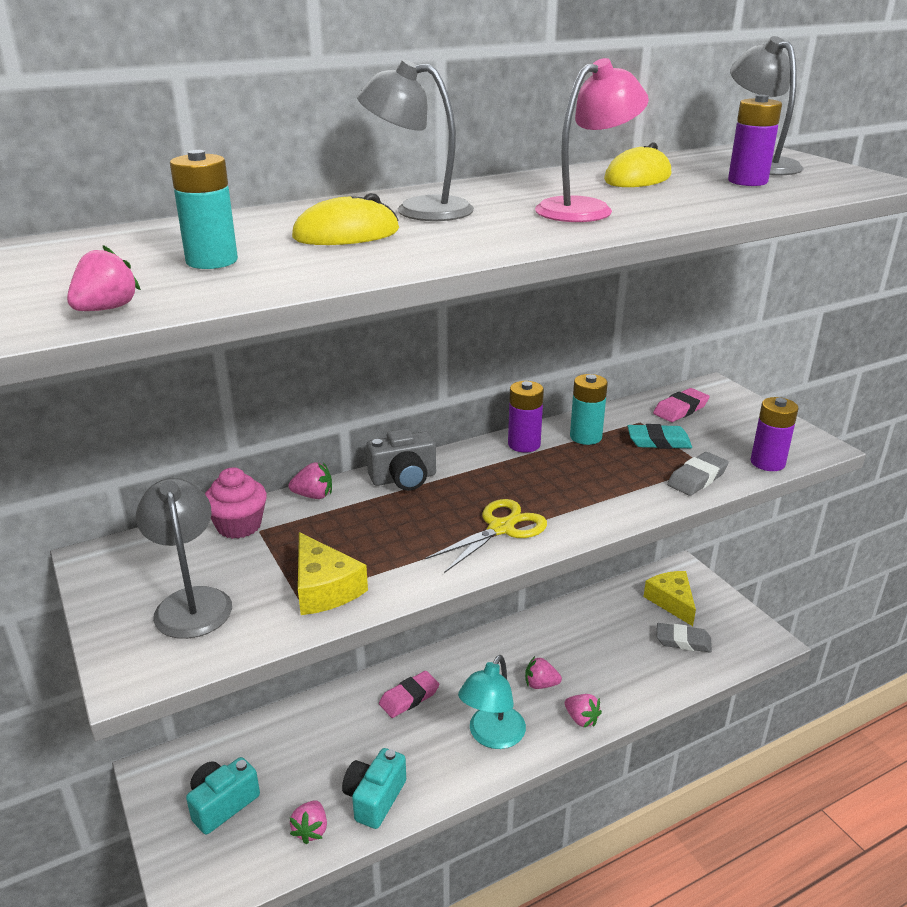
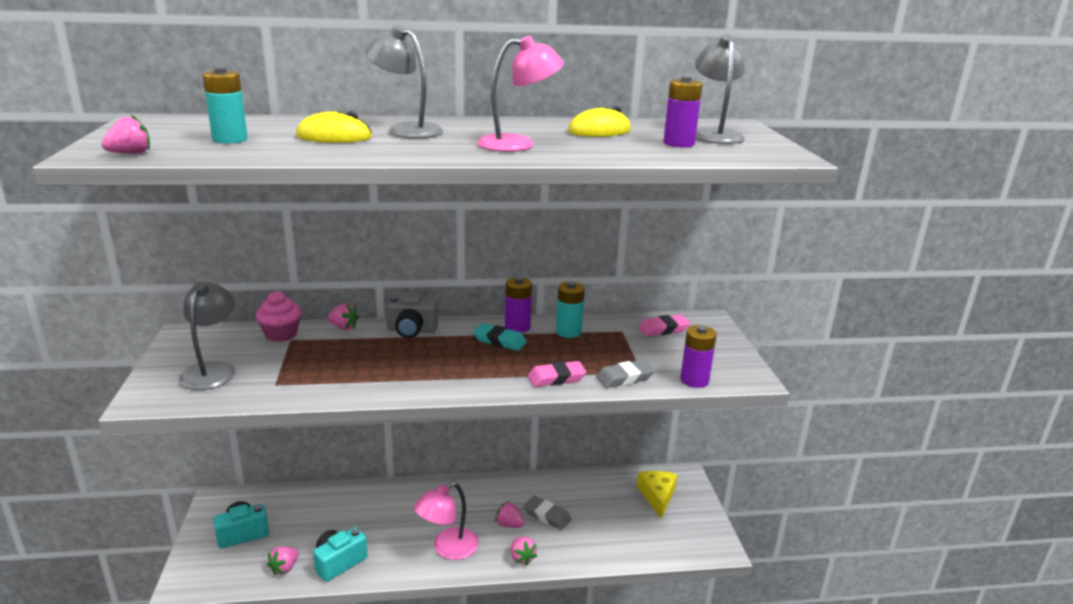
camera: 20 degrees right, 5 degrees down
yellow cheese [298,532,368,615] -> none
pink eraser [379,671,439,718] -> pink eraser moved to [528,361,586,387]
yellow scissors [425,499,547,573] -> none
turquoise lamp [458,655,526,749] -> pink lamp [414,482,479,560]
turquoise eraser [627,424,692,449] -> turquoise eraser moved to [473,323,527,351]
grey eraser [657,623,712,653] -> grey eraser moved to [524,496,571,530]

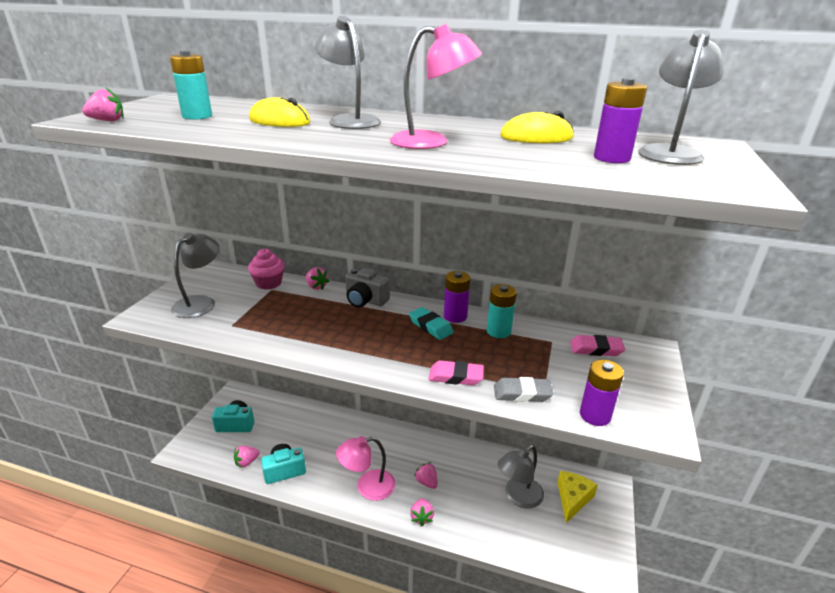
camera: 25 degrees right, 5 degrees up
grey eraser [524,496,571,530] -> none
none -> grey lamp [497,445,544,508]

